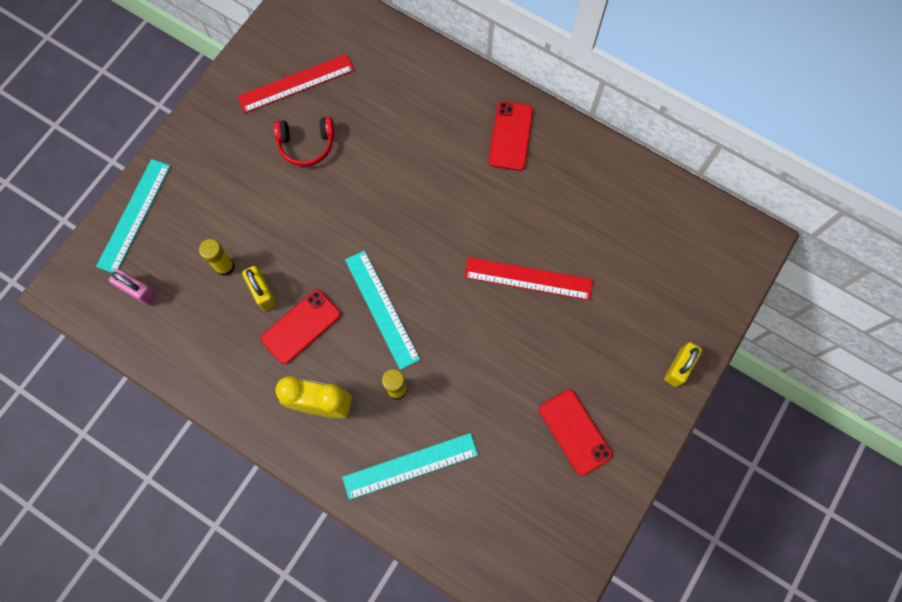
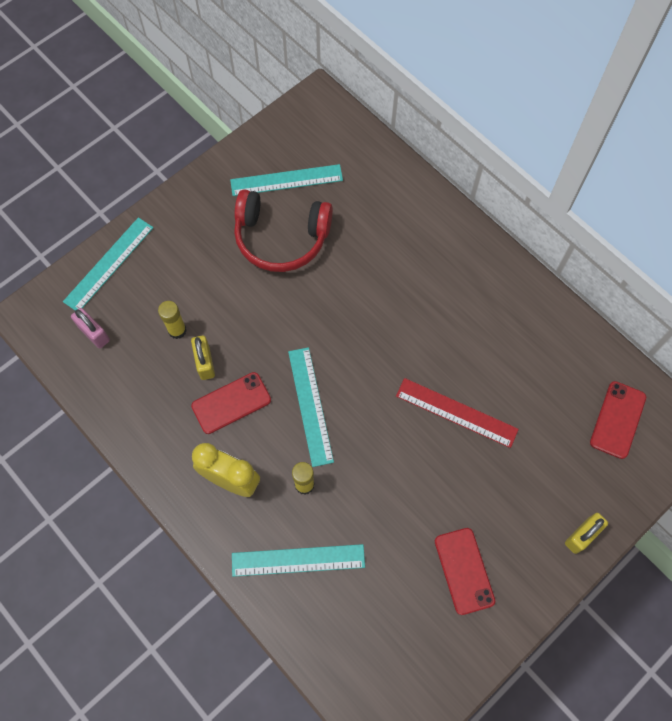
camera: 15 degrees right, 5 degrees down
red ruler [237,54,354,113] -> turquoise ruler [230,164,343,196]
red headphones [274,117,335,166] -> red headphones [234,189,333,272], size x1.71
red phone [489,101,533,171] -> red phone moved to [590,381,646,459]

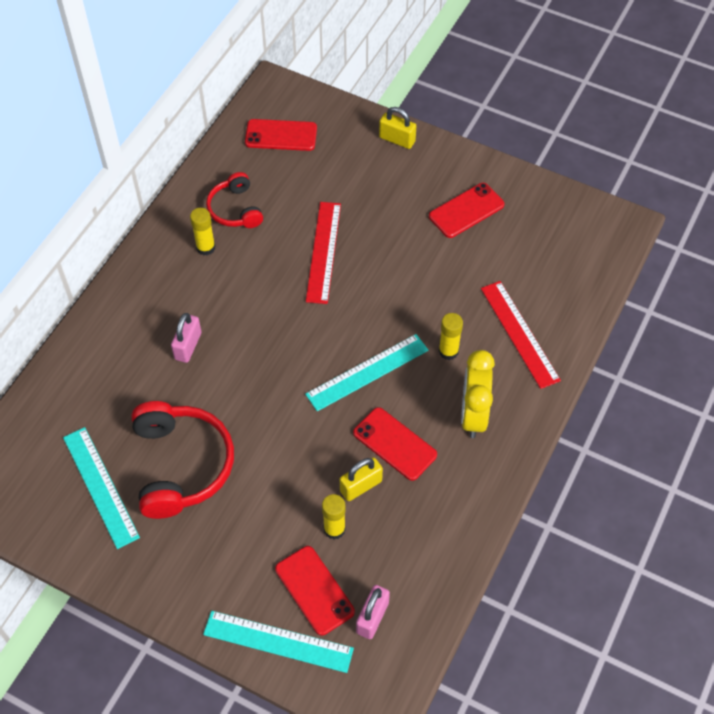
camera: 110 degrees left, 10 degrees down
turquoise ruler [232,544,365,577] -> red ruler [481,281,561,389]
none -> pink padlock [171,313,202,363]
none -> yellow glue stick [190,208,215,255]
none -> red headphones [206,172,263,228]
none -> red phone [275,546,355,636]

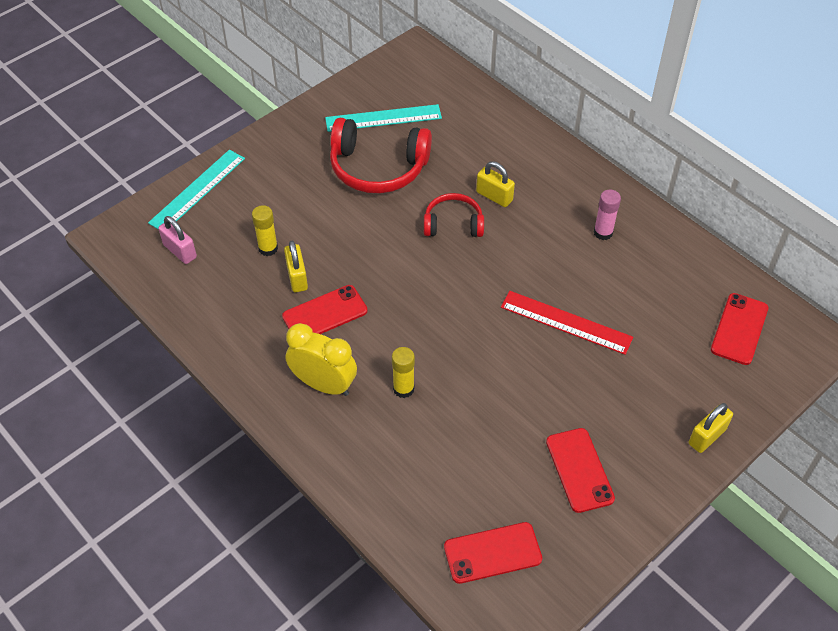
camera: 110 degrees right, 5 degrees down
pink padlock [171,313,202,363] -> yellow padlock [476,161,515,207]
yellow glue stick [190,208,215,255] -> pink glue stick [594,190,621,240]
red headphones [206,172,263,228] -> red headphones moved to [424,193,484,237]
red phone [275,546,355,636] -> red phone moved to [444,522,542,584]
turquoise ruler [305,334,429,411] -> none
red ruler [481,281,561,389] -> none

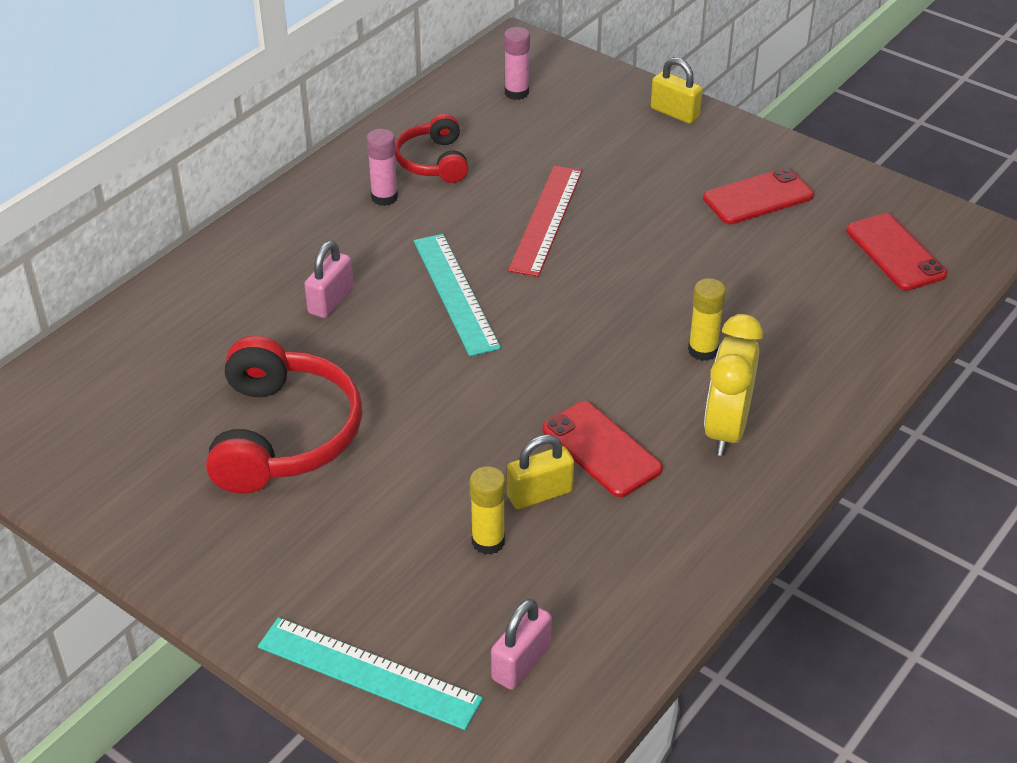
camera: 100 degrees left, 10 degrees down
turquoise ruler [325,104,442,132] -> turquoise ruler moved to [414,234,501,356]
red headphones [424,193,484,237] -> red headphones moved to [395,114,469,183]
yellow padlock [476,161,515,207] -> pink padlock [304,241,354,318]
red phone [711,293,768,365] -> pink glue stick [504,27,530,100]

